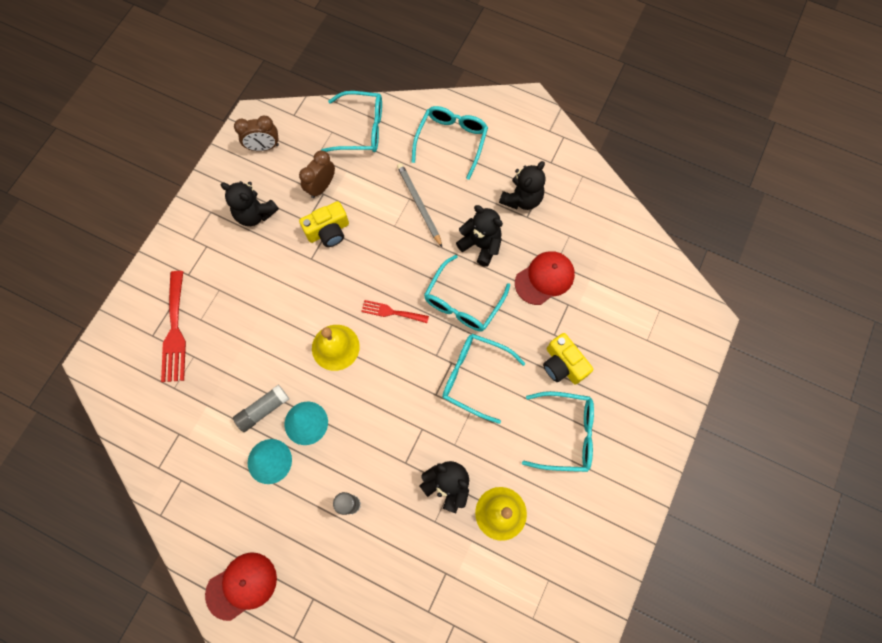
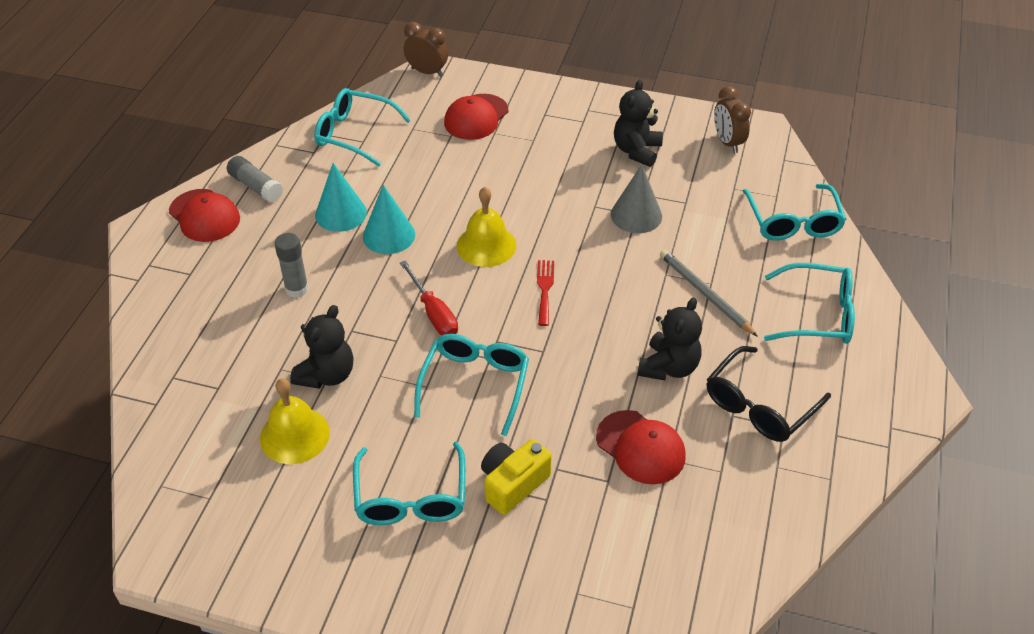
camera: 80 degrees right, 25 degrees down
red fork [161,271,186,382] -> red cap [444,94,508,140]
grey glue stick [233,385,289,432] -> grey glue stick moved to [227,156,283,202]
brown clock [299,151,335,198] -> brown clock moved to [404,22,448,77]
yellow camera [299,201,349,247] -> grey cone [611,165,662,233]
grey pencil [397,163,442,247] -> grey pencil turned 90 degrees counterclockwise [660,249,758,337]
turquoise glasses [424,255,510,331] -> turquoise glasses moved to [314,88,411,166]
black teddy bear [499,161,545,210] -> black glasses [707,346,831,442]
none -> red screwdriver [400,260,458,336]

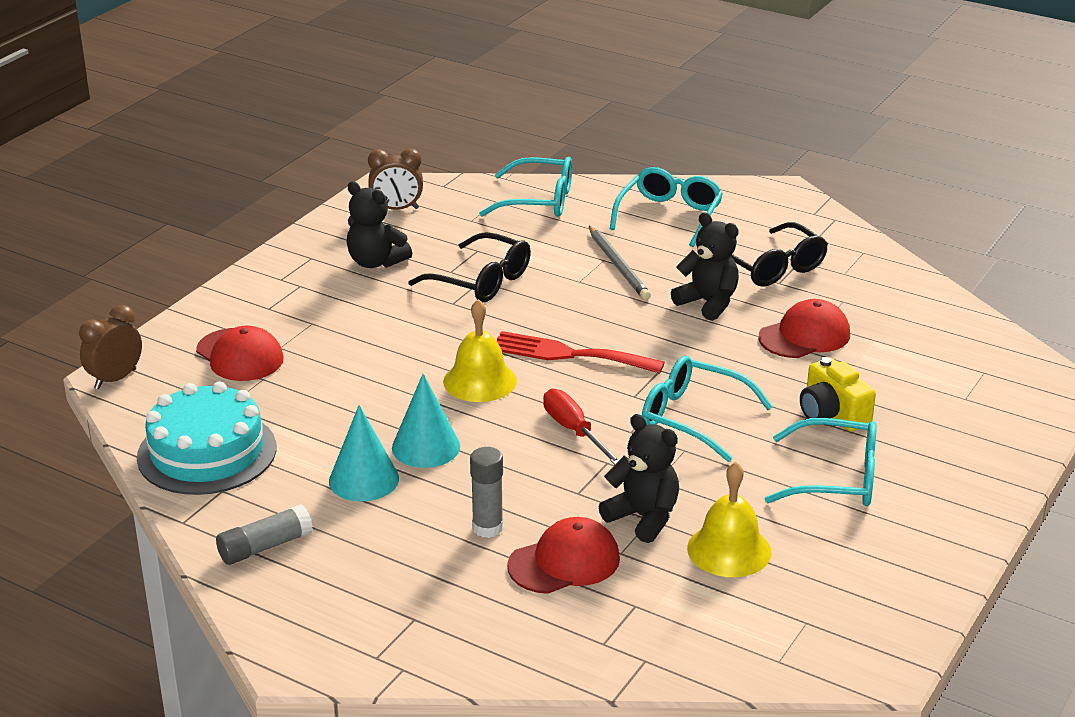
camera: 75 degrees left, 15 degrees down
red cap [169,189,240,242] -> red cap moved to [507,517,620,594]
turquoise glasses [314,88,411,166] -> turquoise cake [137,381,276,495]
red screwdriver [400,260,458,336] -> red screwdriver turned 105 degrees counterclockwise [543,389,620,465]
red fork [537,260,554,326] -> red fork [497,331,665,374], size x1.69
grey cone [611,165,662,233] -> black glasses [408,232,531,302]
grey pencil [660,249,758,337] -> grey pencil turned 90 degrees counterclockwise [589,226,651,300]

